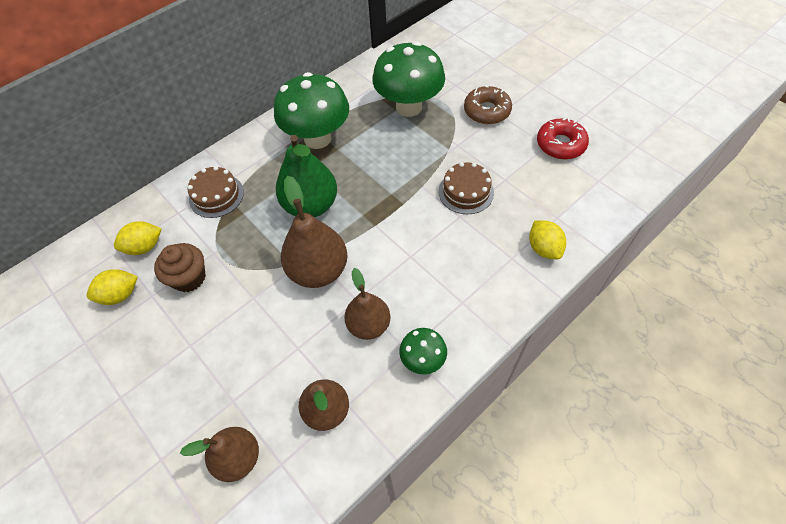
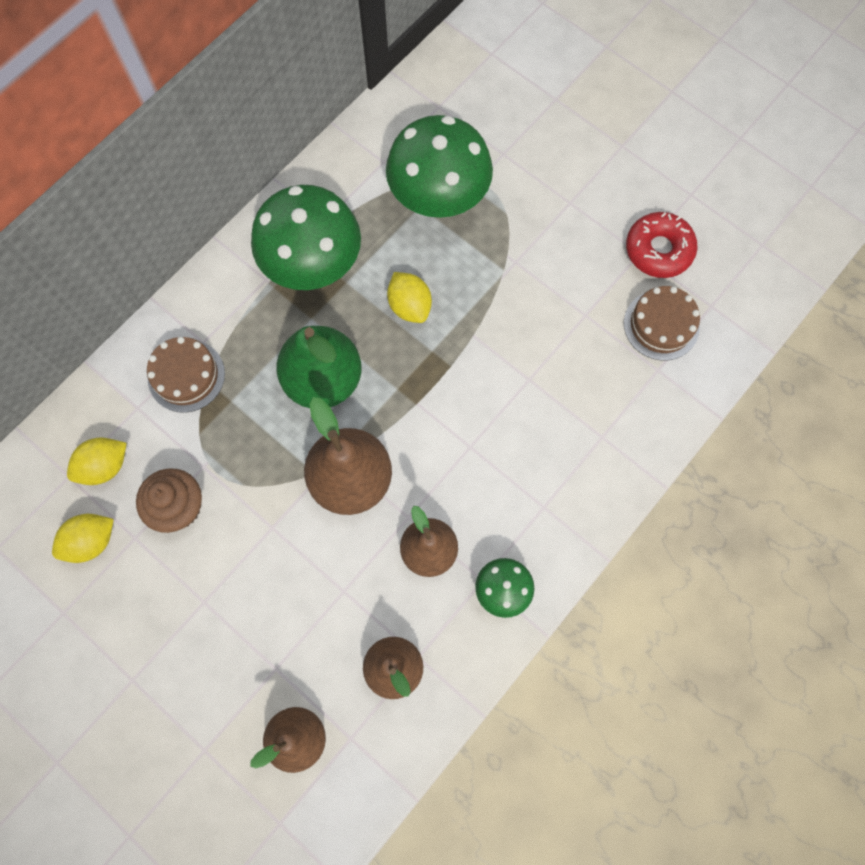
camera: 10 degrees left, 15 degrees up
brown cake [439,162,494,214] -> brown cake moved to [624,286,700,360]
brown donut [464,86,512,124] -> none
yellow lemon [529,220,566,259] -> yellow lemon moved to [387,272,432,323]

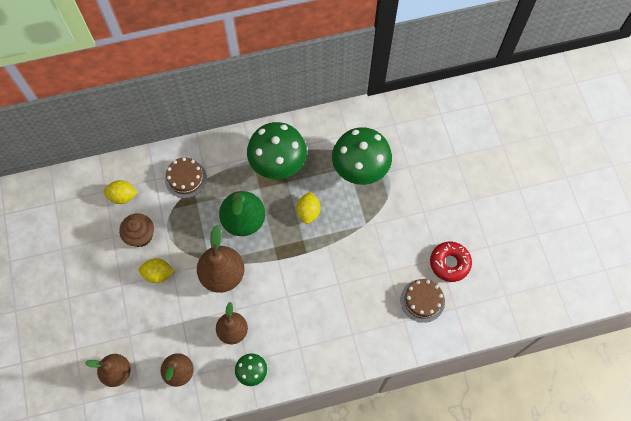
camera: 35 degrees right, 5 degrees down
yellow lemon [52,514,114,563] -> yellow lemon moved to [138,258,174,283]

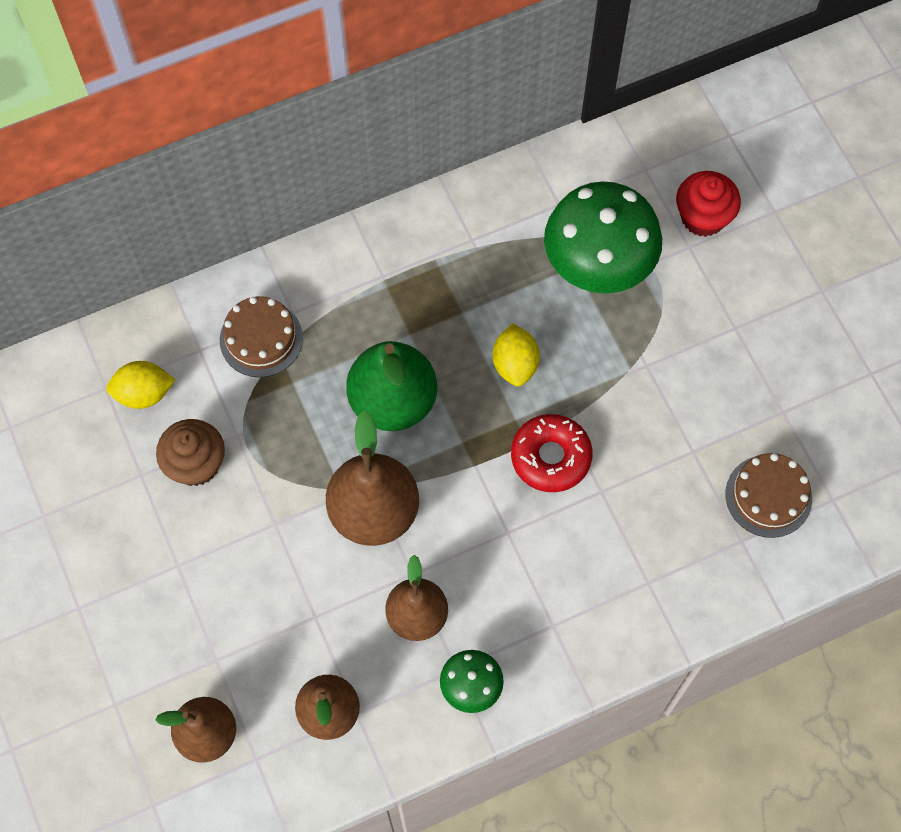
camera: 10 degrees left, 0 degrees up
yellow lemon [138,258,174,283] -> none
green mushroom [247,122,307,179] -> none
red donut [430,242,472,282] -> red donut moved to [511,414,592,492]
none -> red cupcake [676,171,741,237]

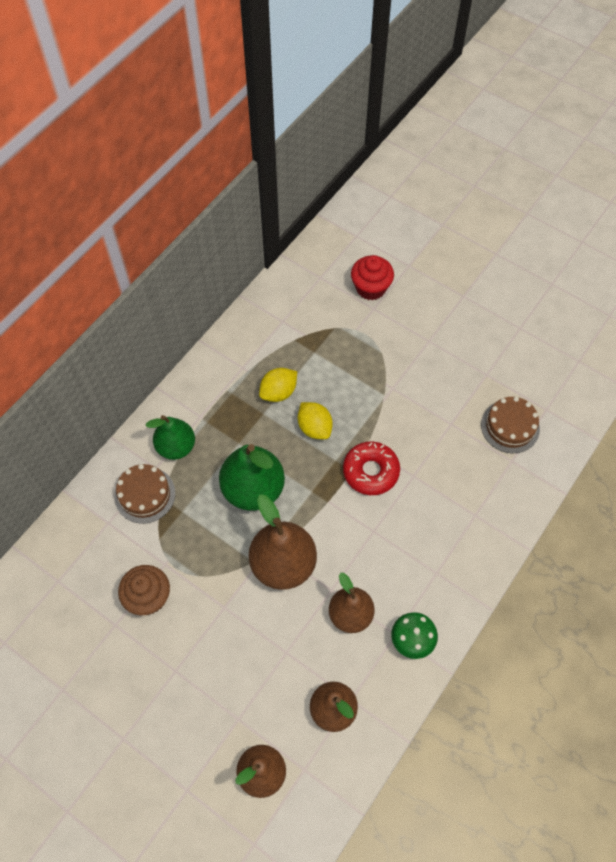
camera: 30 degrees left, 5 degrees down
yellow lemon [106,361,175,409] -> yellow lemon moved to [259,368,297,402]
green mushroom [544,181,662,293] -> none
none -> green pear [146,415,195,460]

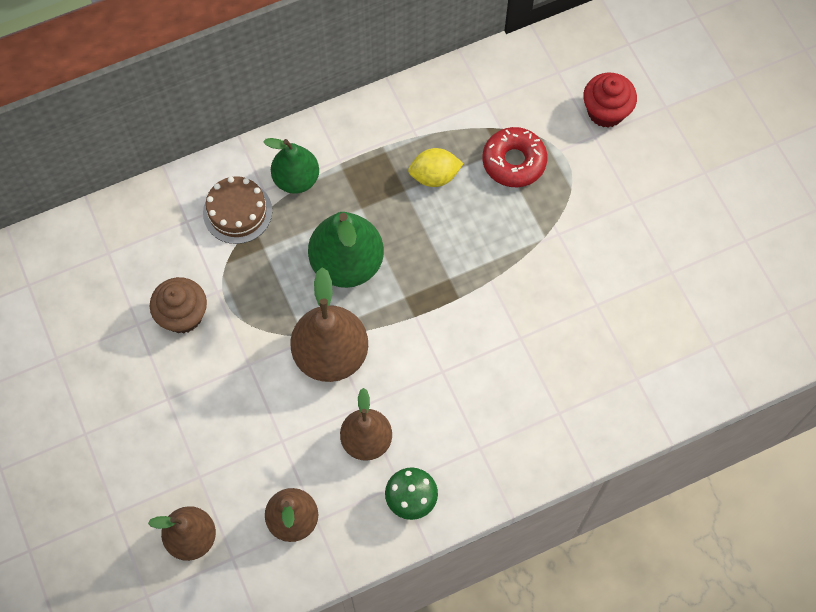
camera: 30 degrees right, 5 degrees up
yellow lemon [298,402,333,439] -> none
red donut [343,442,400,495] -> red donut moved to [482,127,547,187]
brown cake [481,397,540,453] -> none

